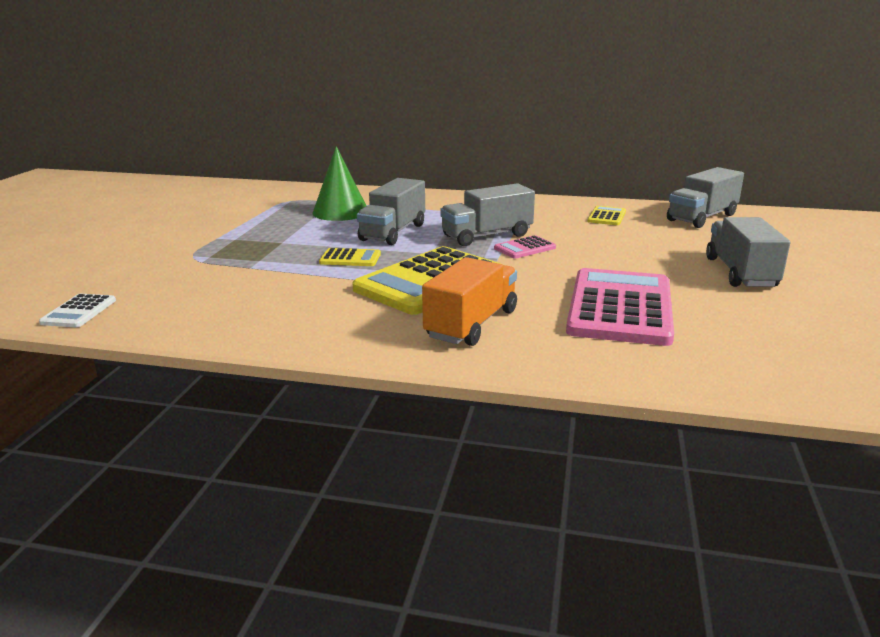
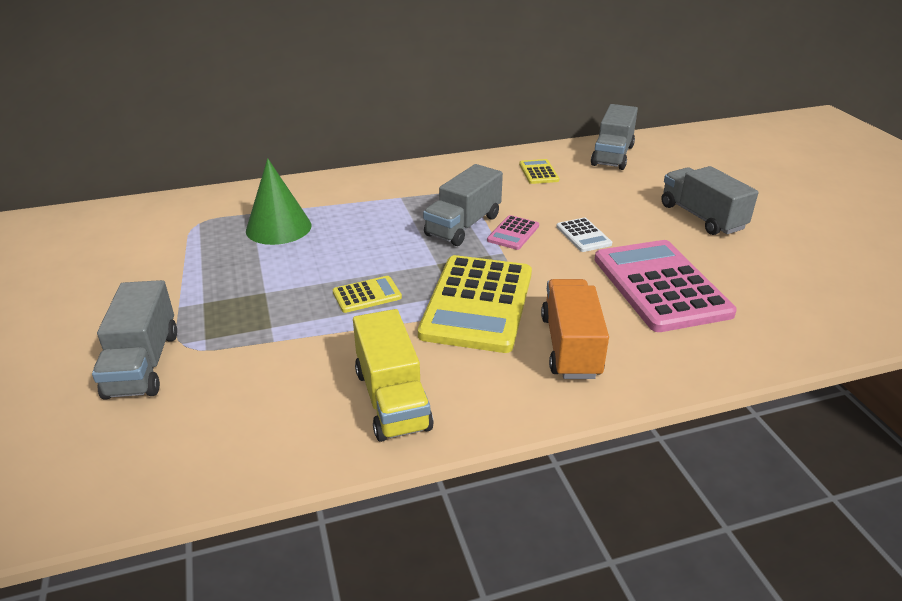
camera: 30 degrees left, 10 degrees up
white calculator [39,294,116,327] -> white calculator moved to [556,218,612,252]
grey truck [357,178,425,245] -> grey truck moved to [92,280,177,400]
none -> yellow truck [353,309,434,442]

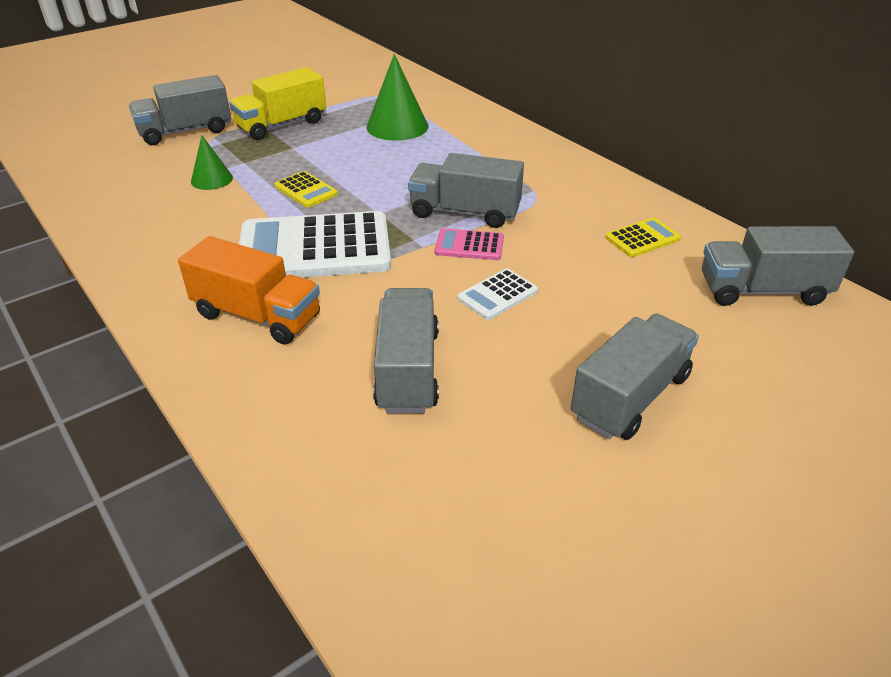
camera: 70 degrees right, 5 degrees up
yellow truck [353,309,434,442] -> yellow truck moved to [229,67,326,140]
yellow calculator [418,255,532,353] -> white calculator [239,211,391,278]
orange truck [541,279,609,379] -> orange truck turned 45 degrees clockwise [178,236,320,345]
pink calculator [595,240,737,332] -> grey truck [373,288,439,413]
none -> green cone [191,135,233,190]

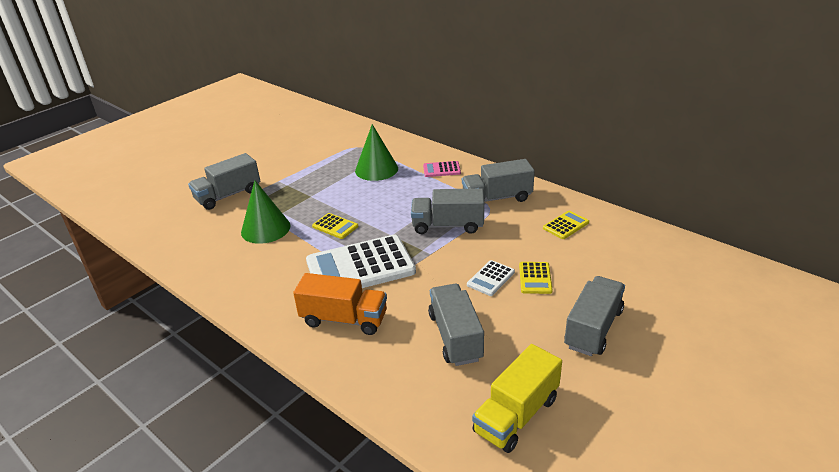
camera: 10 degrees left, 5 degrees down
green cone [191,135,233,190] -> green cone [241,180,291,244], size x1.71
yellow truck [229,67,326,140] -> yellow truck moved to [472,344,562,453]
pink calculator [435,228,504,260] -> pink calculator moved to [423,161,461,177]
grey truck [702,226,854,306] -> grey truck moved to [462,159,535,202]
none -> yellow calculator [519,262,553,294]

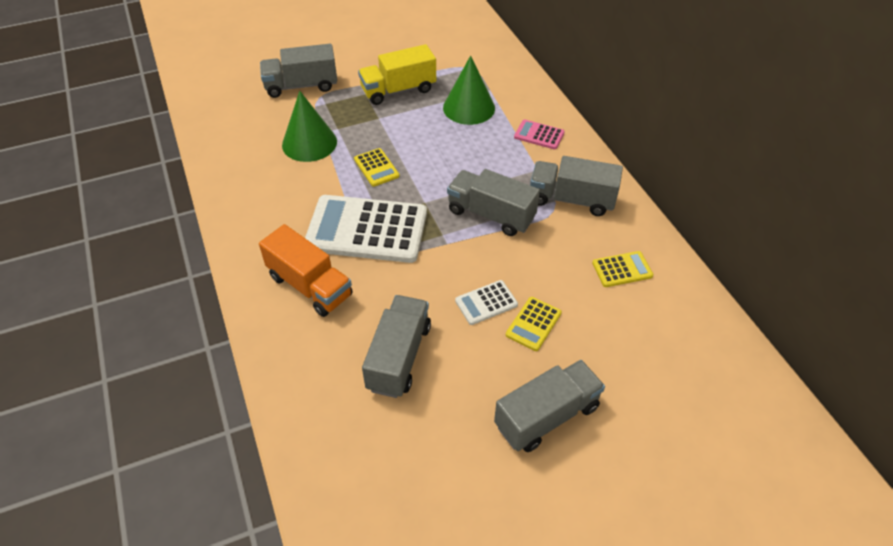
camera: 25 degrees right, 15 degrees up
yellow truck [472,344,562,453] -> yellow truck moved to [358,44,436,105]

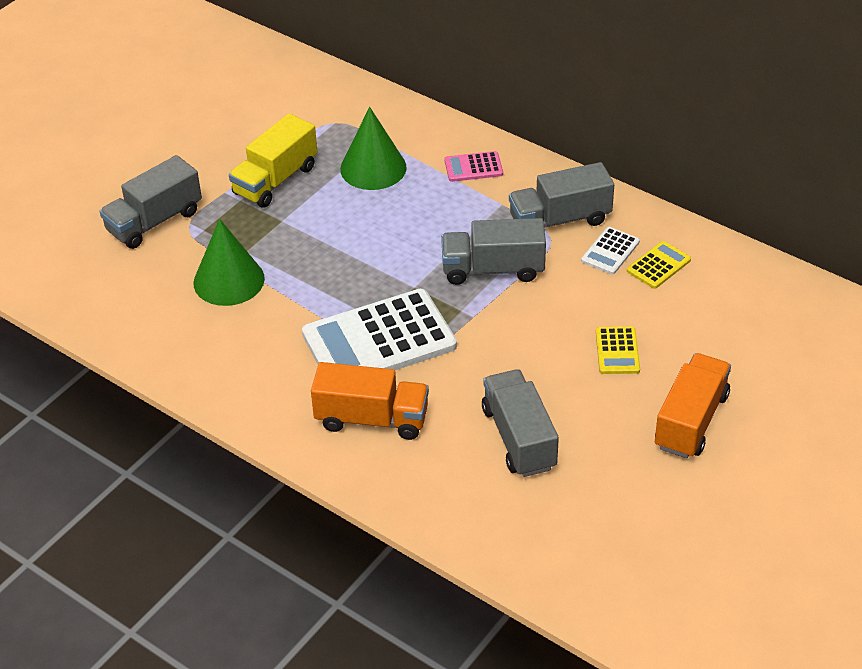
camera: 30 degrees left, 5 degrees down
yellow calculator [354,148,400,187] -> none
white calculator [455,280,518,325] -> white calculator moved to [581,227,640,275]
grey truck [494,360,605,452] -> orange truck [655,353,731,458]

